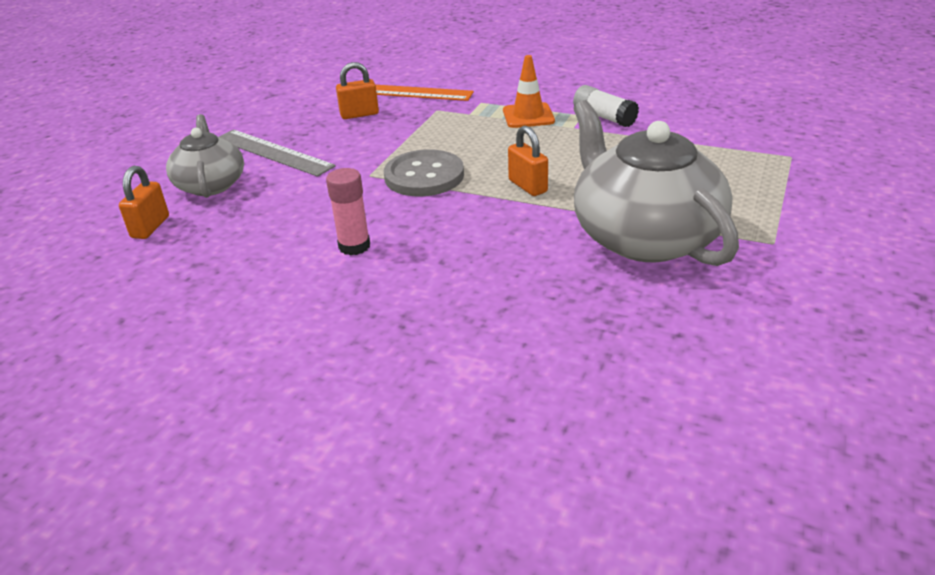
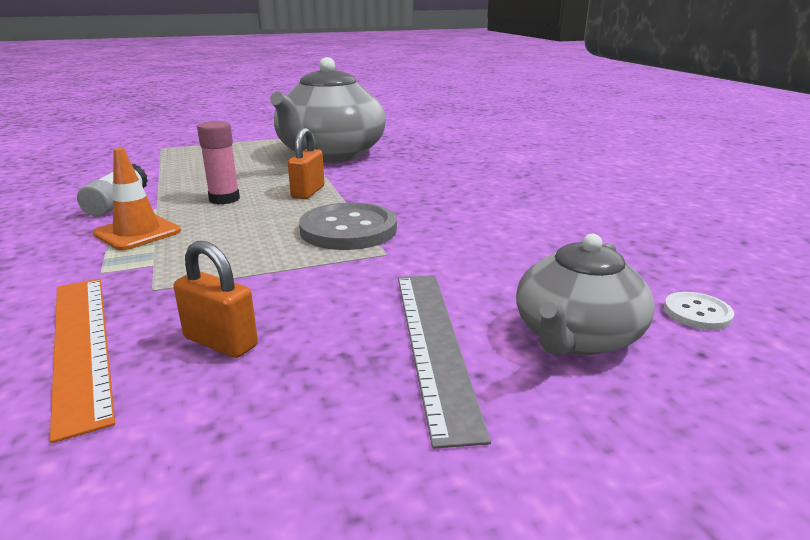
camera: 135 degrees left, 10 degrees down
orange padlock [119,166,169,239] -> white button [664,292,734,330]
pink glue stick [326,168,370,255] -> pink glue stick moved to [197,121,240,205]

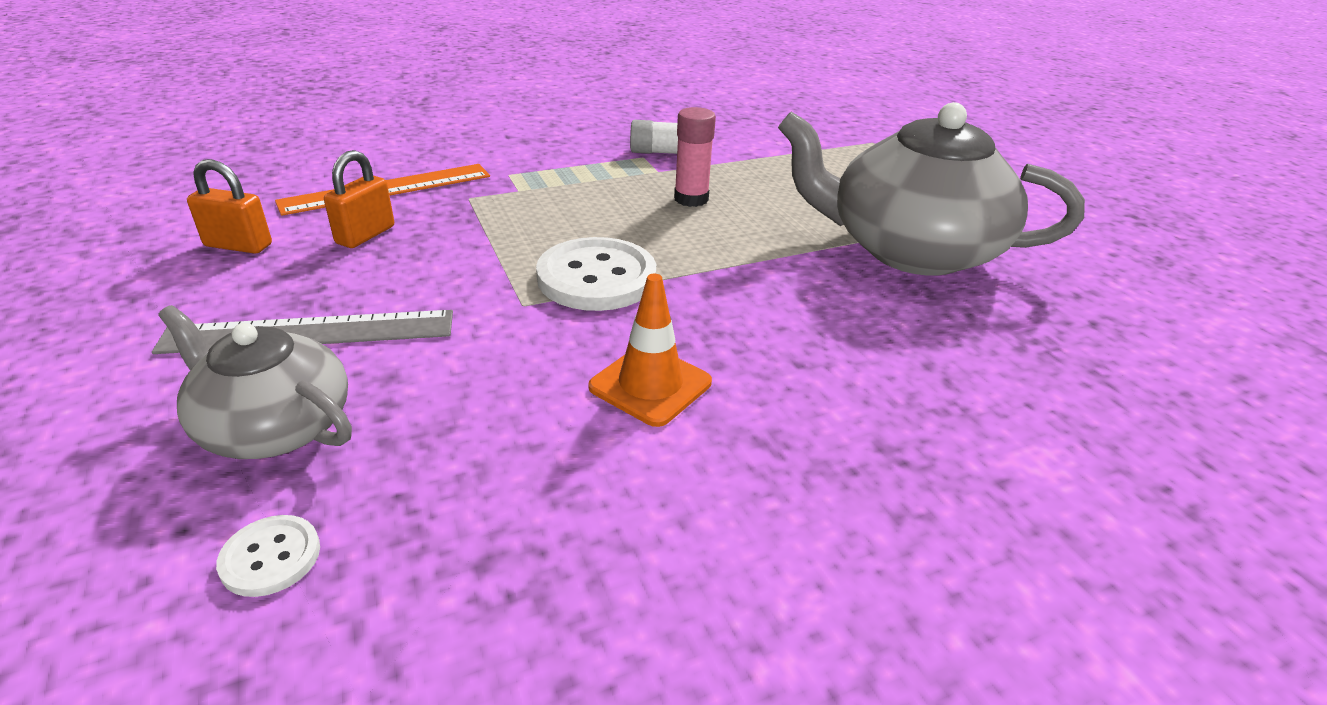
camera: 85 degrees right, 10 degrees up
orange traffic cone [93,148,181,251] -> orange traffic cone moved to [588,274,712,427]
orange padlock [288,128,324,199] -> orange padlock moved to [187,159,272,254]
grey button [299,202,397,250] -> white button [536,237,656,311]

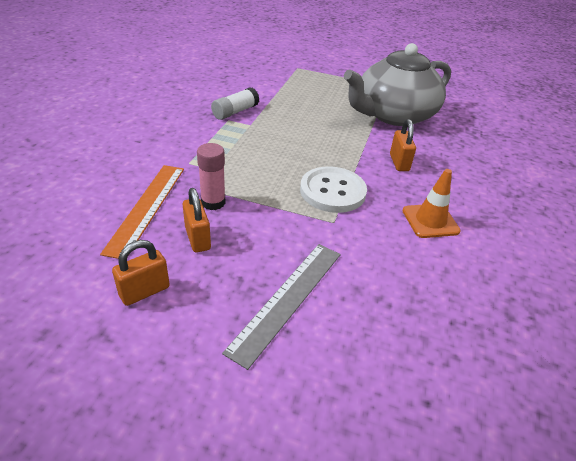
camera: 50 degrees left, 5 degrees up
grey teapot [158,305,352,459] -> none
white button [216,515,320,597] -> none
pink glue stick [674,107,716,207] -> pink glue stick moved to [197,143,226,210]
none -> orange padlock [390,119,416,171]

